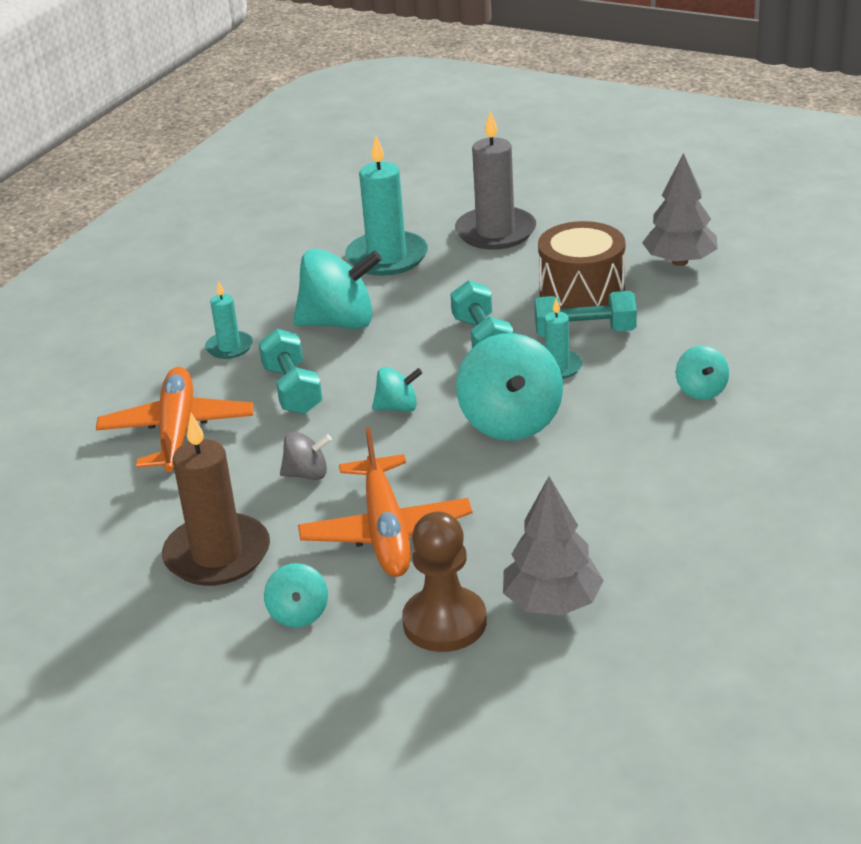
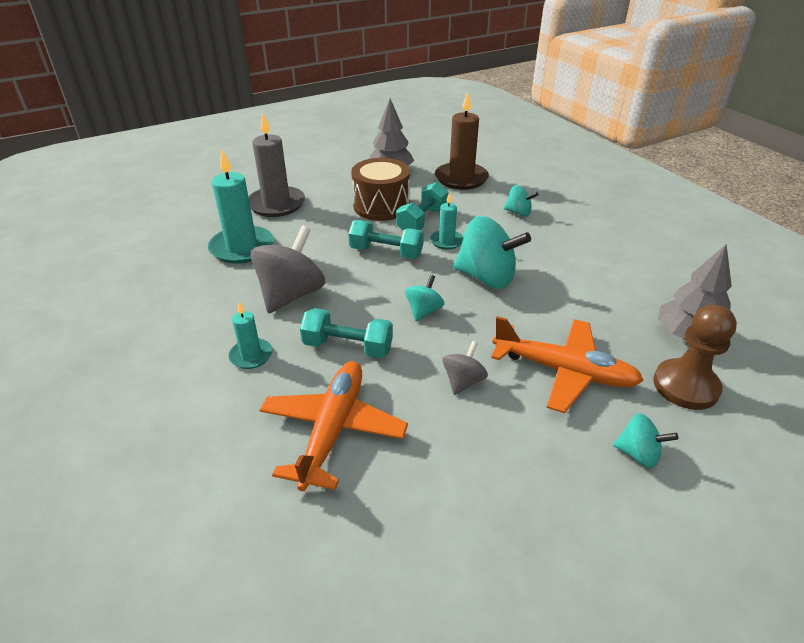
camera: 60 degrees left, 5 degrees up
orange plane [96,367,254,472] -> orange plane turned 75 degrees clockwise [260,361,408,491]
brown candle [162,413,270,586] -> brown candle moved to [435,91,489,190]
turquoise spinning top [293,249,382,329] -> grey spinning top [251,226,325,313]

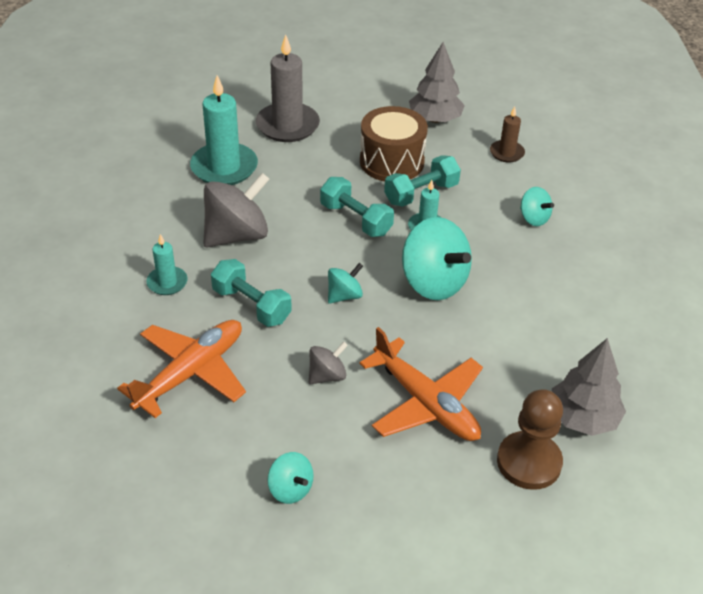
camera: 25 degrees right, 5 degrees up
brown candle [435,91,489,190] -> brown candle [490,106,525,163], size x0.54
turquoise spinning top [613,413,678,468] -> turquoise spinning top moved to [268,452,314,504]

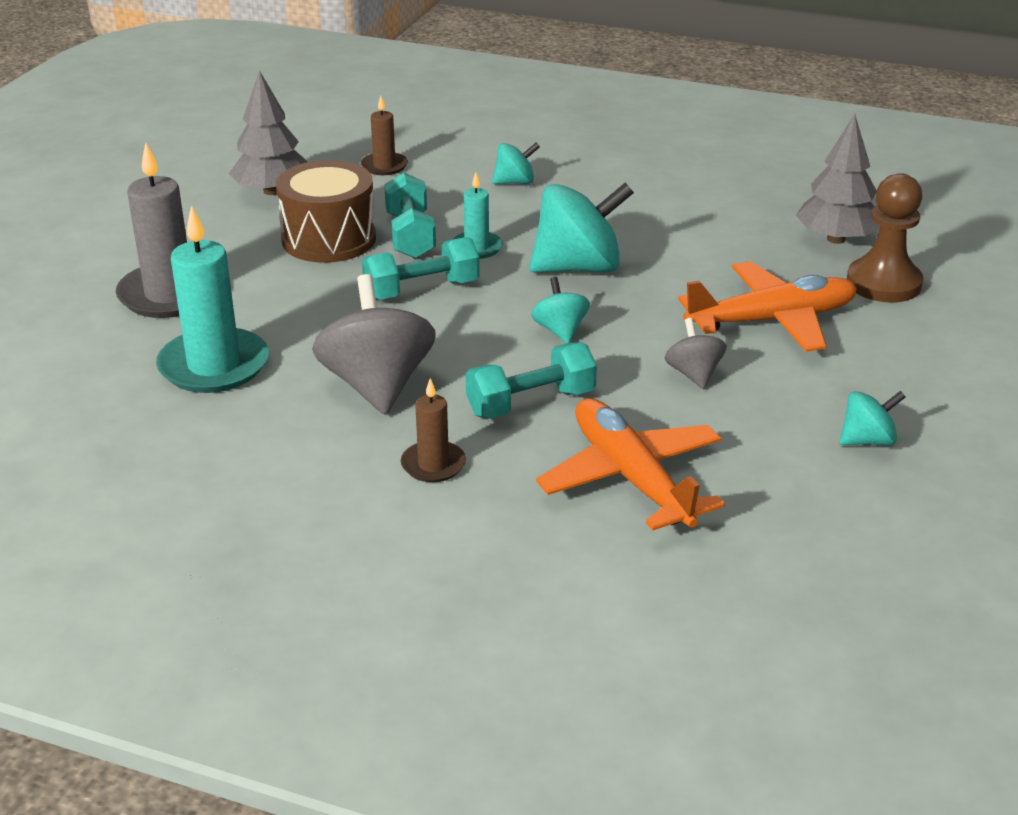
camera: 65 degrees left, 10 degrees down
turquoise candle [146,234,187,295] -> brown candle [401,378,466,482]

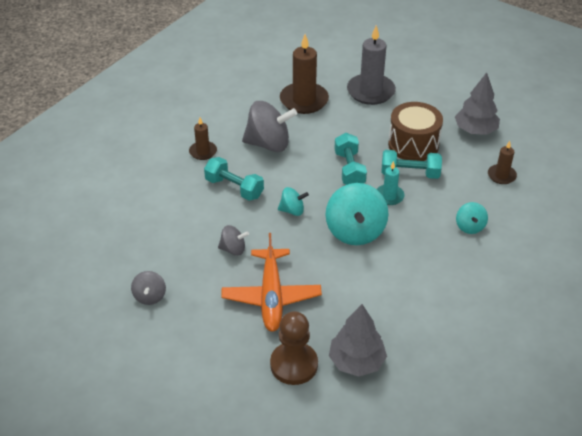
camera: 105 degrees right, 10 degrees up
turquoise candle [156,205,269,393] -> brown candle [280,34,329,114]
turquoise dumbbell [466,342,597,419] -> turquoise dumbbell turned 45 degrees counterclockwise [204,157,264,201]
orange plane [536,398,725,530] -> none
turquoise spinning top [839,391,906,446] -> grey spinning top [131,271,166,305]

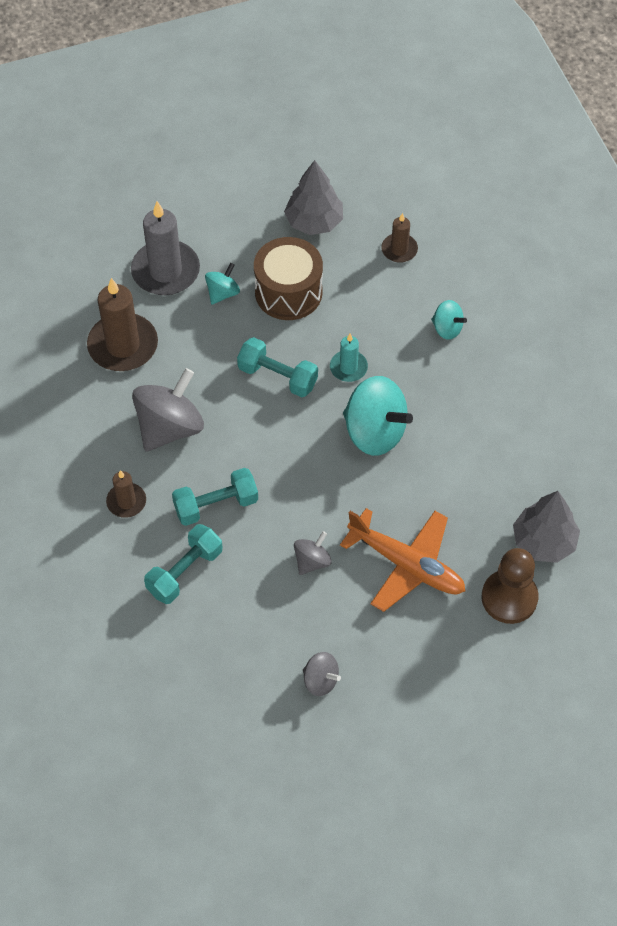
camera: 55 degrees left, 15 degrees up
turquoise spinning top [278,187,309,216] -> turquoise spinning top moved to [205,263,240,305]
turquoise dumbbell [381,150,442,179] -> turquoise dumbbell moved to [144,524,223,604]

